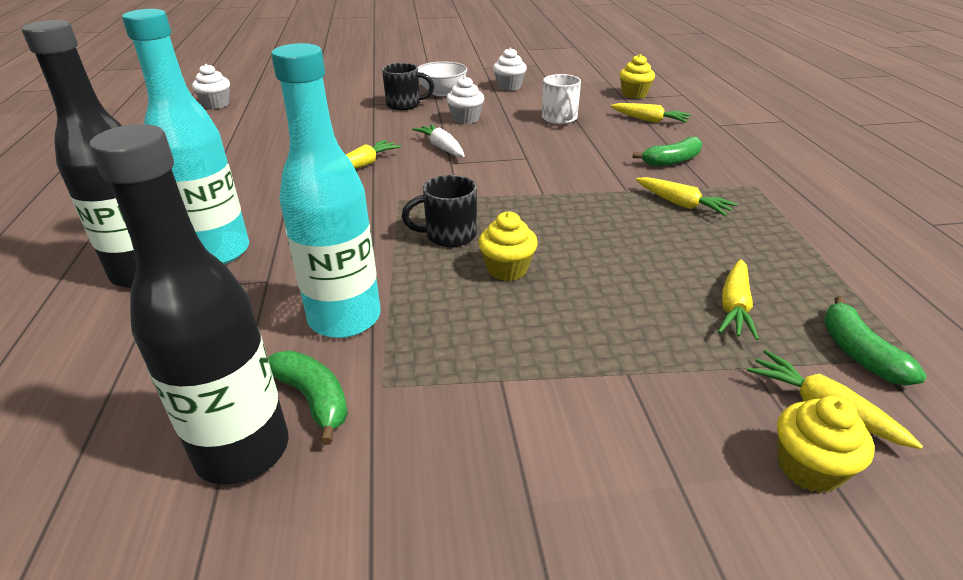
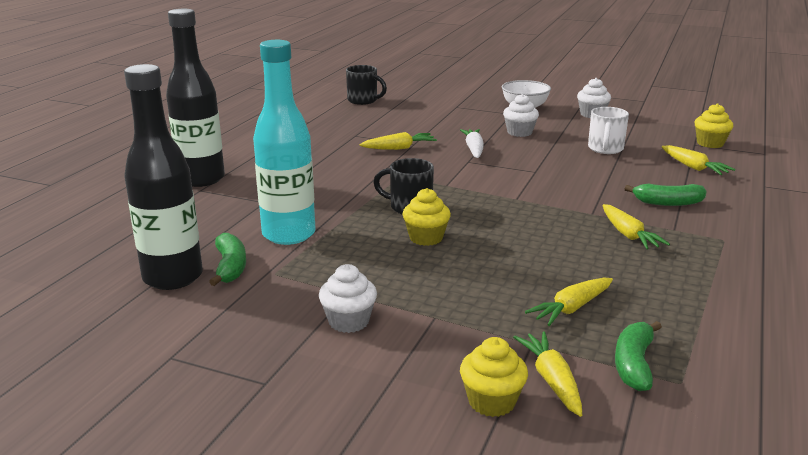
camera: 30 degrees right, 10 degrees down
turquoise bottle [122,9,249,264] -> none
white cupcake [192,64,230,109] -> white cupcake moved to [319,264,377,333]
black mug [382,63,434,110] -> black mug moved to [346,65,387,105]

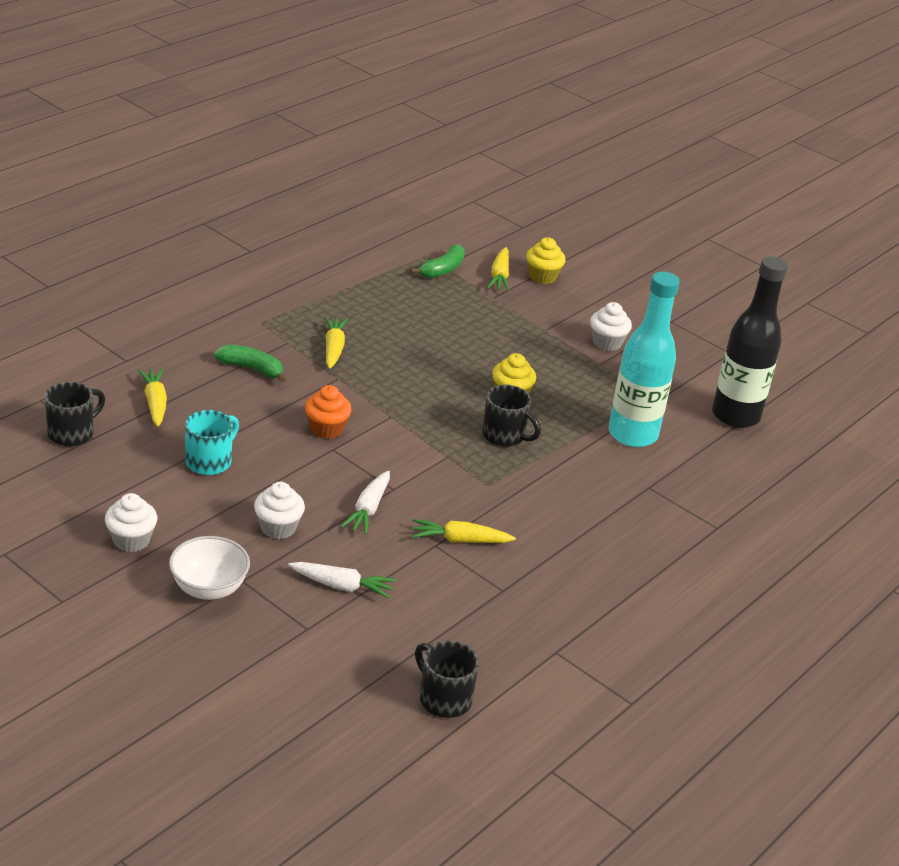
camera: 165 degrees left, 10 degrees up
black bottle [166,9,225,187] -> none
green banana [209,233,246,286] -> none
yellow carrot [525,278,613,326] -> none
white mug [588,107,629,154] -> turquoise mug [185,410,239,475]
yellow cupcake [695,103,733,148] -> black mug [45,382,105,446]
none -> white carrot [288,562,396,599]
none -> orange cupcake [305,385,352,439]

